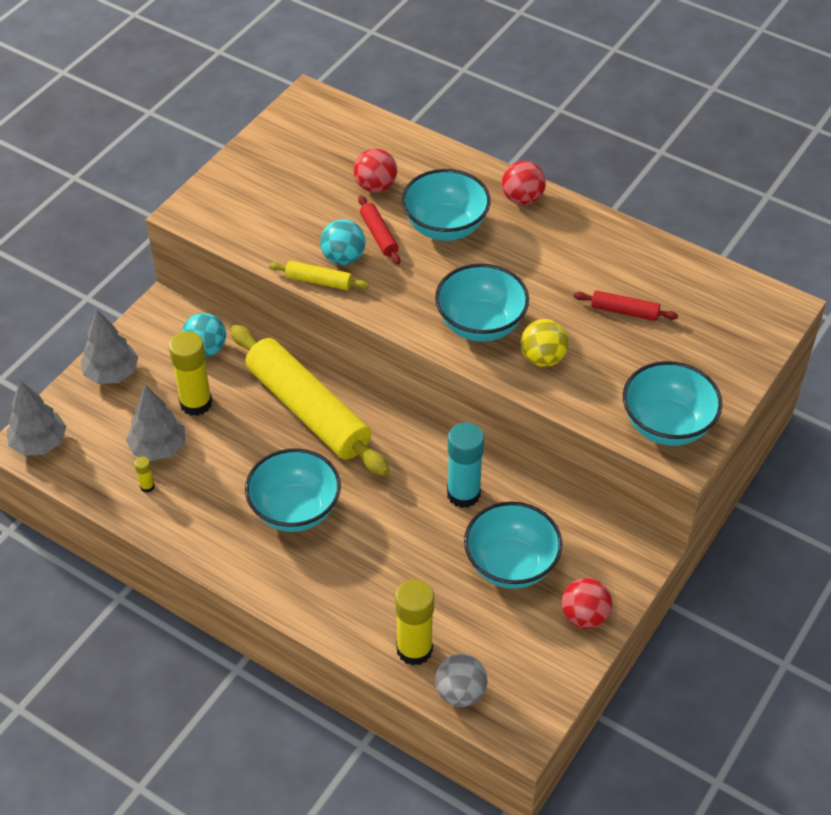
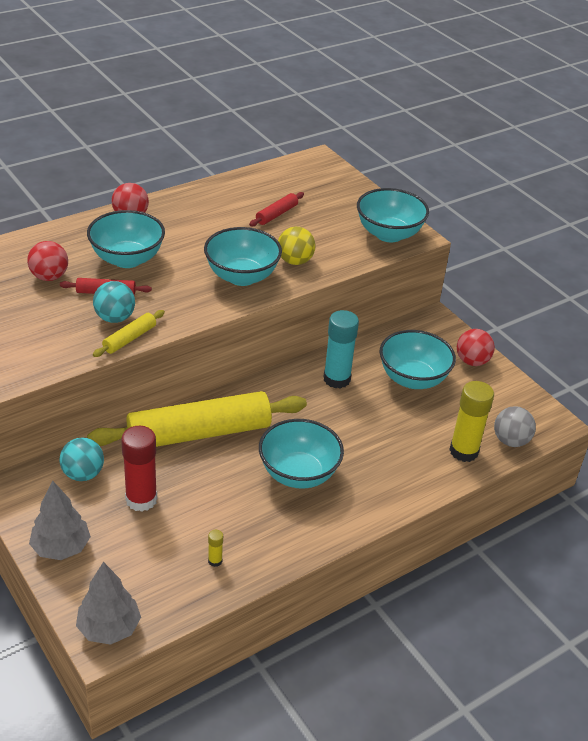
camera: 70 degrees left, 10 degrees down
grey tree [126,385,185,461] -> none
yellow glue stick [169,331,212,416] -> red glue stick [121,426,157,512]

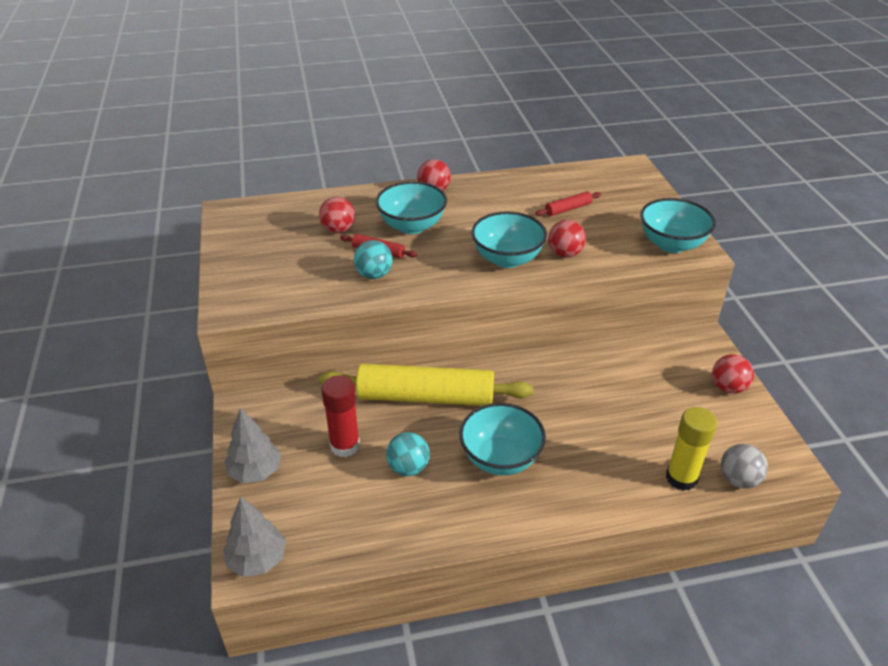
camera: 25 degrees right, 0 degrees up
turquoise ball [60,437,104,481] -> turquoise ball moved to [386,432,430,476]
yellow rolling pin [93,310,165,357] -> none
yellow glue stick [208,530,223,567] -> none
yellow ball [278,227,315,265] -> red ball [548,220,586,258]
turquoise glue stick [323,310,359,389] -> none
turquoise bowl [379,330,456,389] -> none

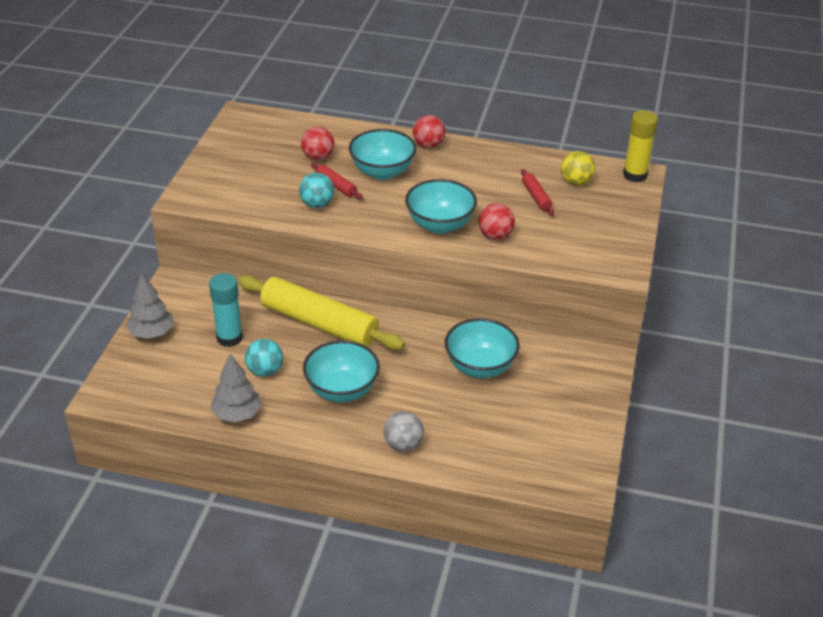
camera: 25 degrees right, 0 degrees up
grey tree [223,497,286,577] -> grey tree moved to [210,354,261,422]
red glue stick [321,375,360,457] -> turquoise glue stick [209,273,243,347]
red rolling pin [535,191,601,216] -> red rolling pin turned 75 degrees clockwise [521,169,554,216]
turquoise bowl [640,198,716,253] -> turquoise bowl moved to [445,318,520,378]
yellow glue stick [666,407,717,491] -> yellow glue stick moved to [623,110,658,182]
red ball [712,354,754,394] -> none
grey ball [721,444,768,489] -> grey ball moved to [383,411,424,452]
none -> yellow ball [561,151,595,185]

